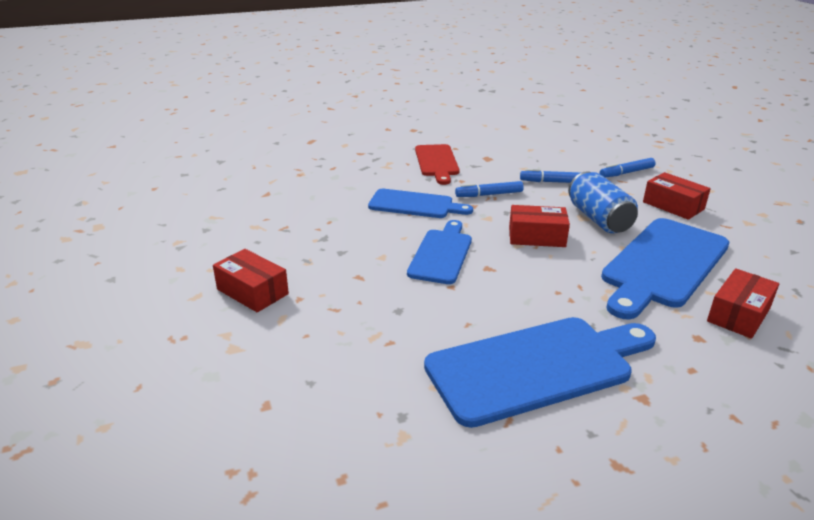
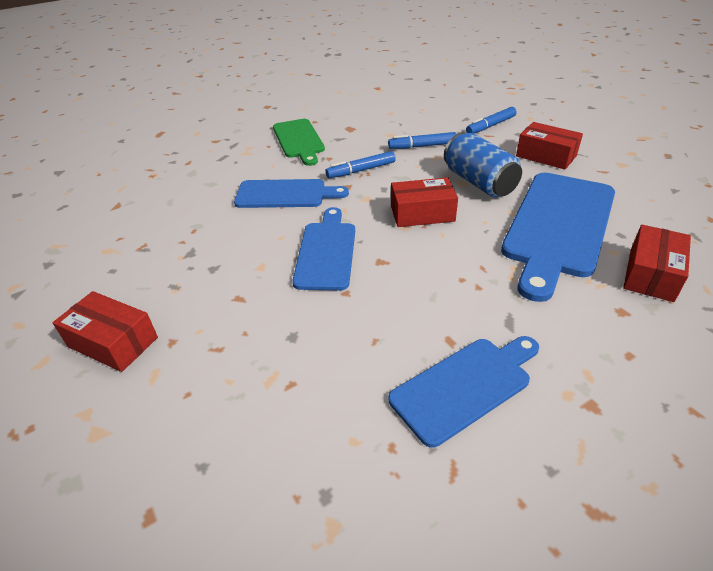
camera: 10 degrees left, 10 degrees up
red cutting board [415,144,460,185] -> green cutting board [273,119,325,166]
blue cutting board [424,317,656,428] -> blue cutting board [388,336,539,448], size x0.61

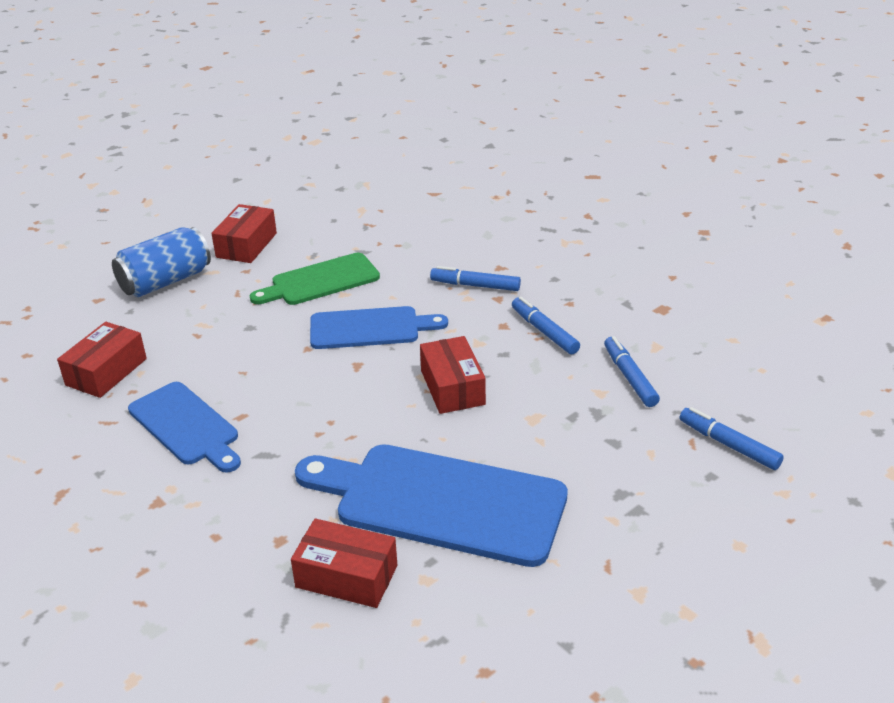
camera: 80 degrees right, 5 degrees down
blue cutting board [234,179,349,208] -> blue marker [430,266,521,291]
green cutting board [273,119,325,166] -> green cutting board moved to [250,253,380,305]
blue can [444,132,522,197] -> blue can moved to [112,227,211,297]
red box [516,122,583,169] -> red box moved to [57,322,147,398]

